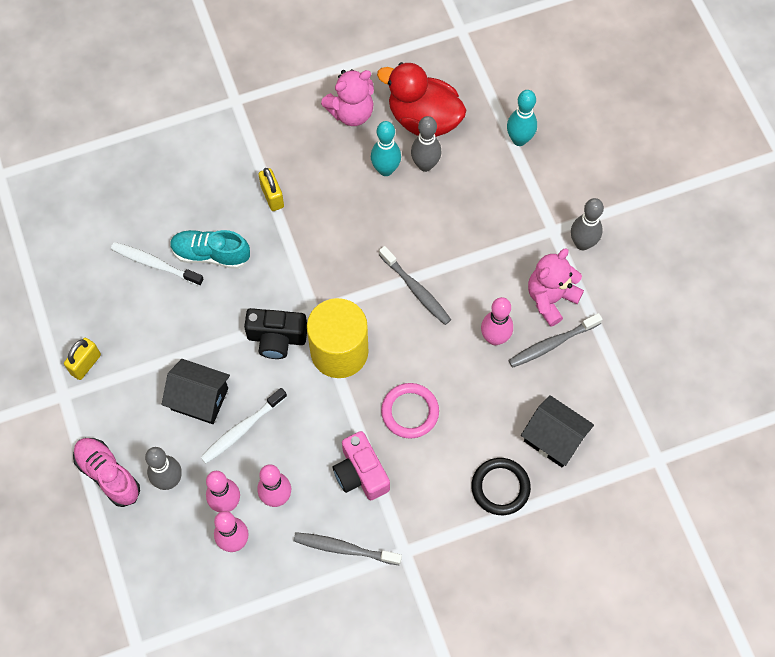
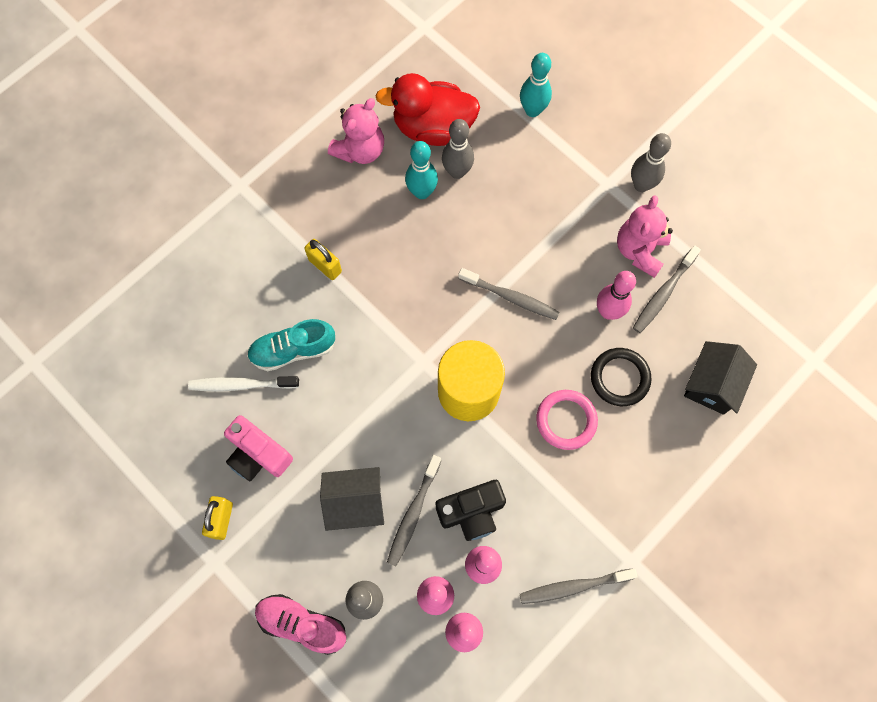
camera: 25 degrees left, 5 degrees up
white toothbrush [200,388,287,464] -> grey toothbrush [387,455,441,566]
black camera [244,308,307,359] -> black camera moved to [436,480,506,541]
pink camera [333,431,390,500] -> pink camera moved to [224,415,293,481]
black ring [471,458,531,515] -> black ring moved to [591,348,652,406]
black house [521,395,594,468] -> black house turned 75 degrees counterclockwise [684,341,757,415]

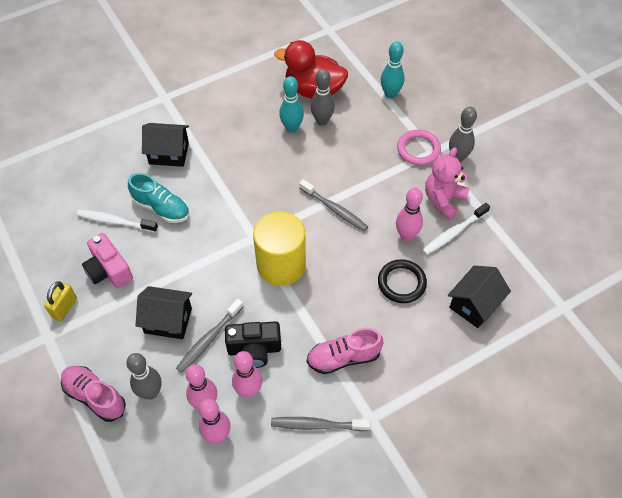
camera: 15 degrees right, 15 degrees down
turquoise shoe [247,319,336,371] -> turquoise shoe turned 150 degrees counterclockwise [128,173,189,223]
yellow padlock [304,239,342,280] -> none
pink teddy bear [328,98,384,164] -> none
pink ring [536,390,598,450] -> pink ring moved to [397,130,441,165]
grey toothbrush [633,245,701,333] -> white toothbrush [422,203,490,255]
none -> black house [142,123,189,167]
none -> pink shoe [307,328,383,374]

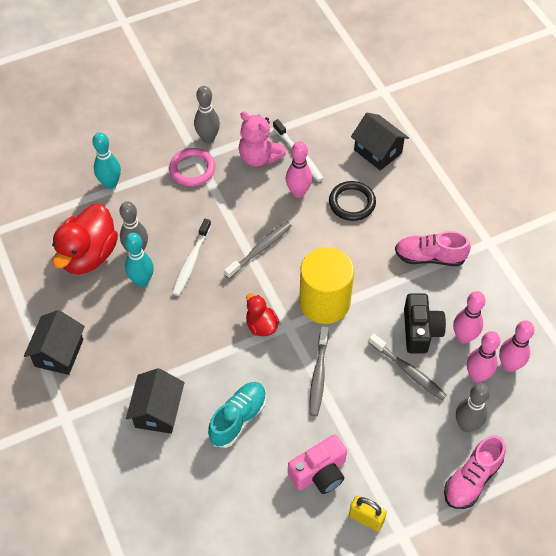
camera: 85 degrees left, 0 degrees up
white toothbrush [76,210,158,232] -> white toothbrush moved to [172,219,211,296]
black house [135,286,192,339] -> black house moved to [24,310,85,375]
grey toothbrush [271,417,370,431] -> grey toothbrush moved to [309,326,328,416]
pink shoe [307,328,383,374] -> pink shoe turned 105 degrees clockwise [395,231,471,266]
none -> red duck [246,293,279,336]

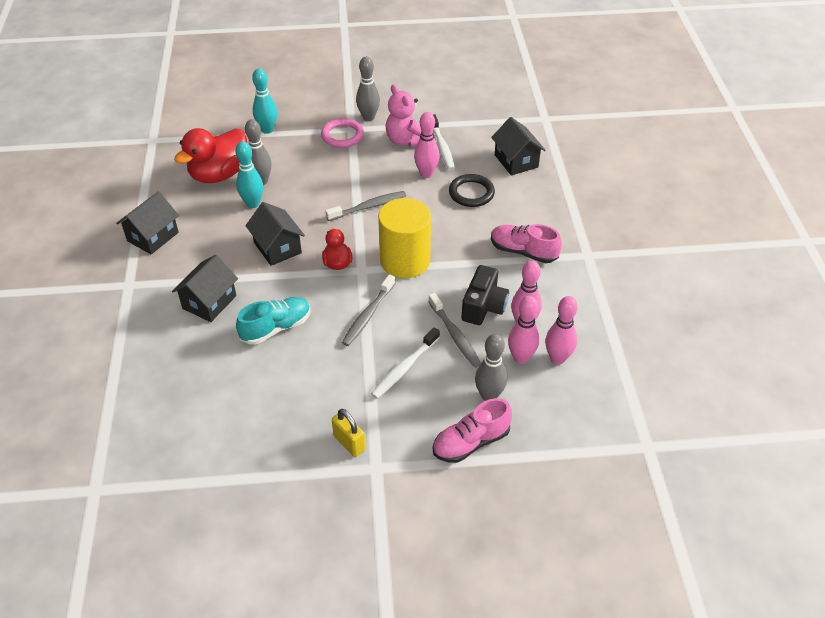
camera: 20 degrees right, 10 degrees down
white toothbrush [172,219,211,296] -> white toothbrush moved to [371,327,440,399]
pink camera [288,434,347,494] -> none
none -> black house [245,202,305,266]

